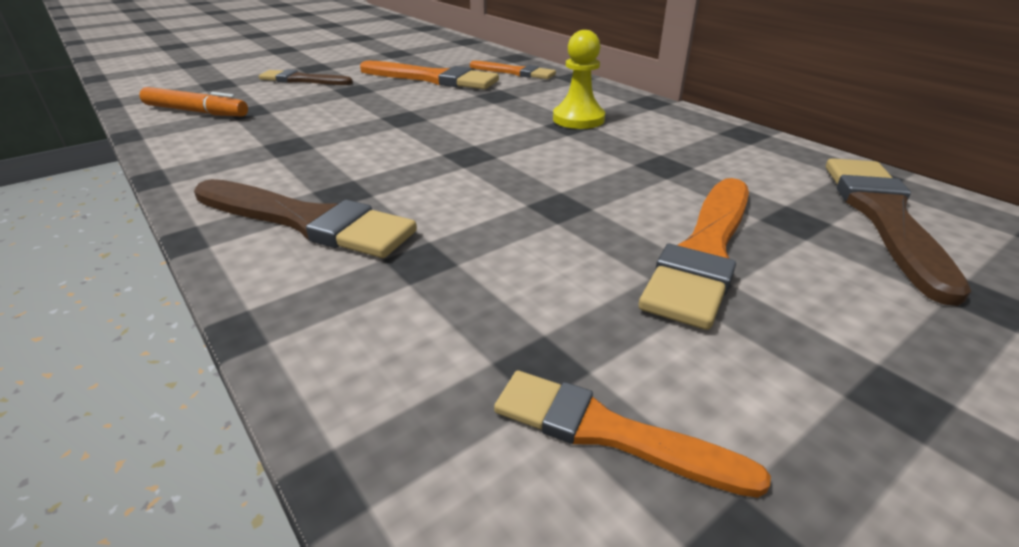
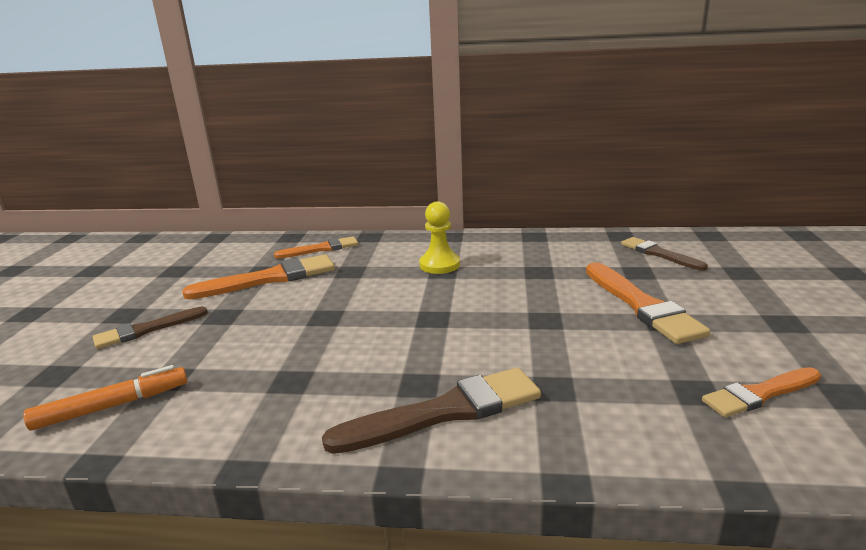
camera: 45 degrees left, 10 degrees down
brown brush [826,158,971,306] -> brown brush [621,237,708,271], size x0.63

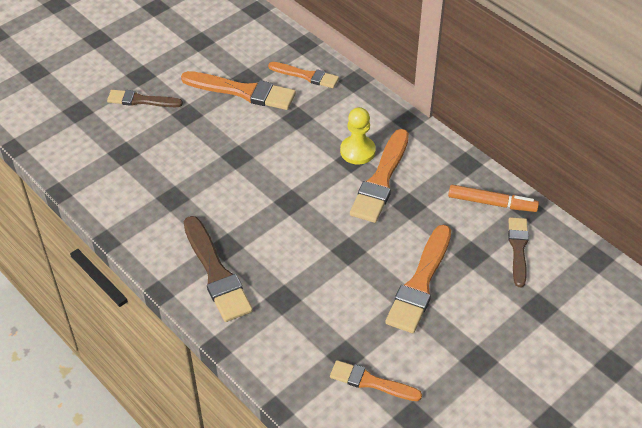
camera: 40 degrees right, 25 degrees up
orange marker [23,365,188,430] -> orange marker moved to [448,185,539,212]
brown brush [322,368,541,454] -> brown brush turned 45 degrees clockwise [184,216,253,322]
none -> orange brush [350,129,409,223]

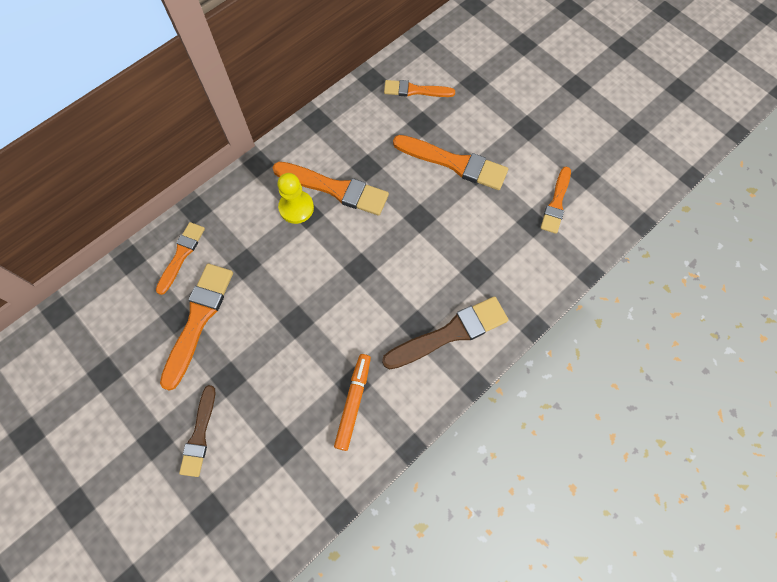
camera: 90 degrees left, 20 degrees up
orange marker [448,185,539,212] -> orange marker moved to [334,354,371,451]
brown brush [508,217,529,287] -> orange brush [384,80,455,97]

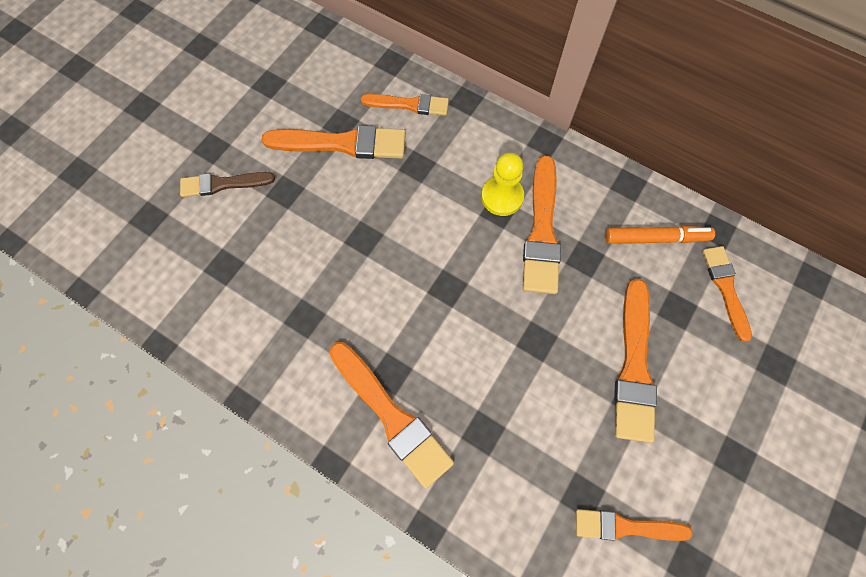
camera: 75 degrees right, 0 degrees up
orange marker [334,354,371,451] -> orange marker moved to [605,226,715,244]
brown brush [382,296,508,369] -> orange brush [329,342,454,489]

